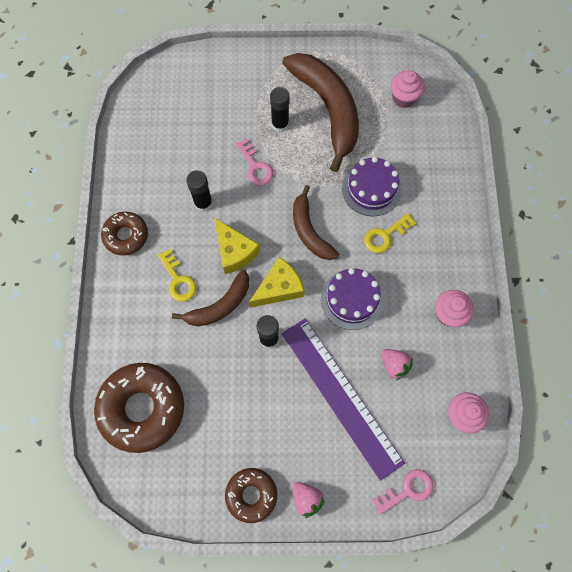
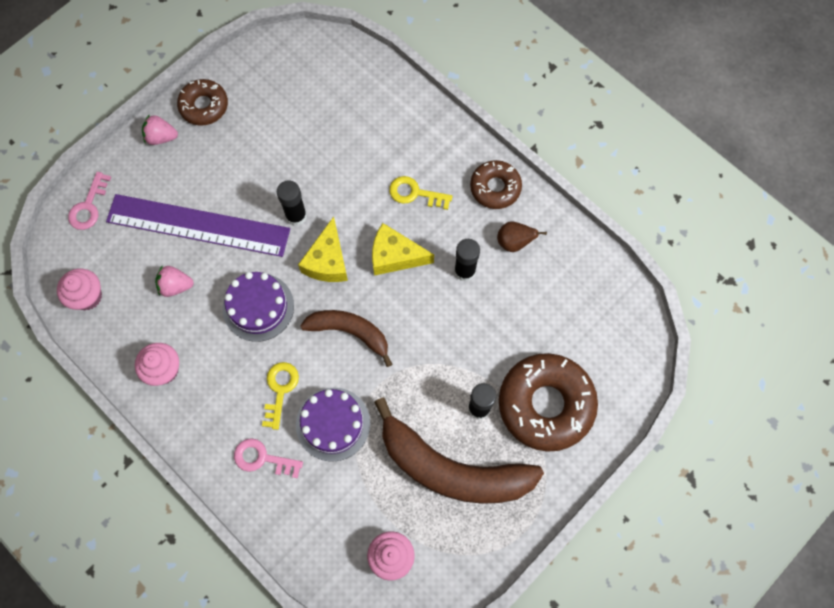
camera: 135 degrees right, 0 degrees up
brown donut [94,363,184,453] -> brown donut moved to [499,353,598,452]
brown banana [172,269,249,326] -> none
pink key [235,139,273,185] -> pink key moved to [234,438,303,478]
none -> brown pear [497,221,547,252]

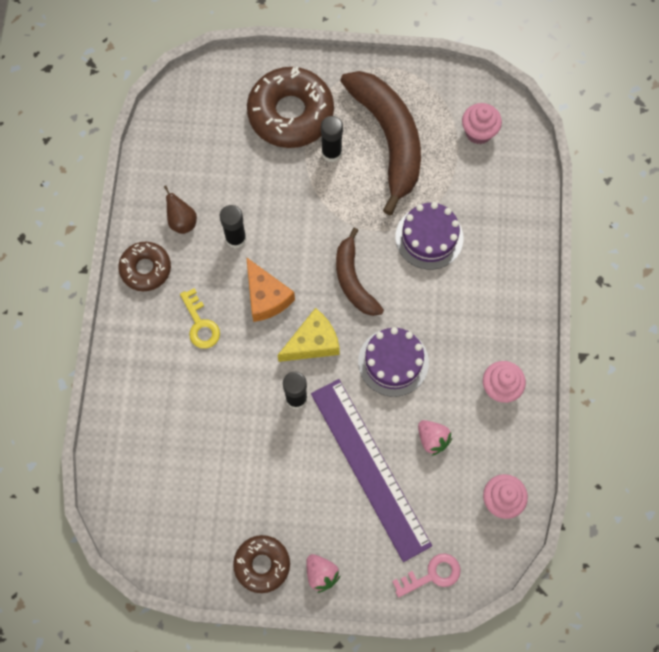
camera: 130 degrees left, 0 degrees up
pink key [234,438,303,478] -> none
yellow key [262,362,299,430] -> none
yellow cheese [372,223,434,276] -> orange cheese [246,257,295,322]

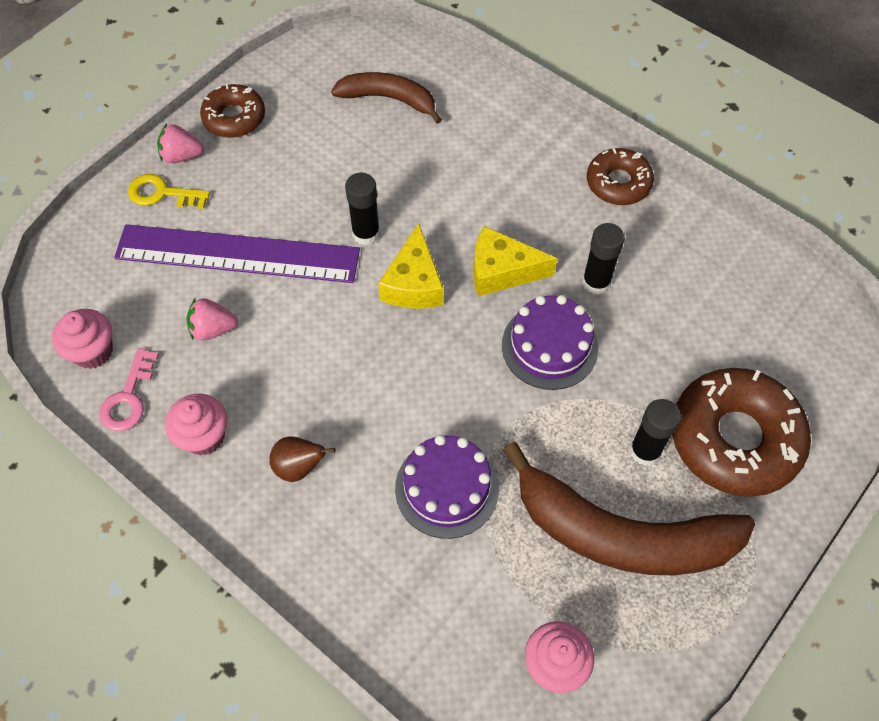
camera: 125 degrees right, 10 degrees down
brown pear [164,185,197,234] -> brown pear moved to [269,436,335,482]
yellow key [180,288,220,349] -> yellow key moved to [128,174,210,209]
orange cheese [246,257,295,322] -> yellow cheese [474,226,557,296]
brown banana [336,227,384,316] -> brown banana moved to [331,72,442,124]
purple cake [358,327,429,397] -> purple cake moved to [502,295,598,390]
pink key [392,553,460,598] -> pink key moved to [100,348,159,431]

